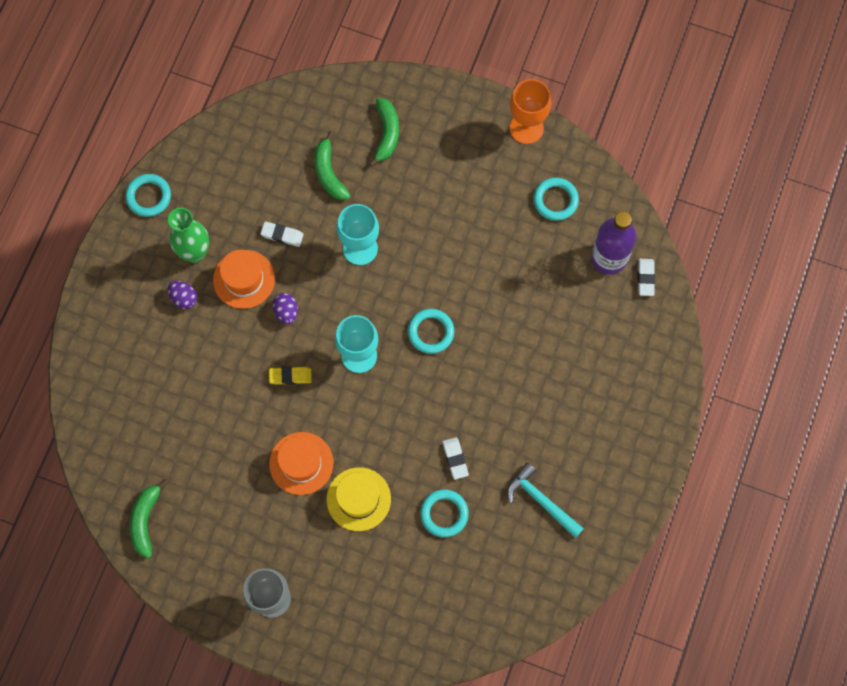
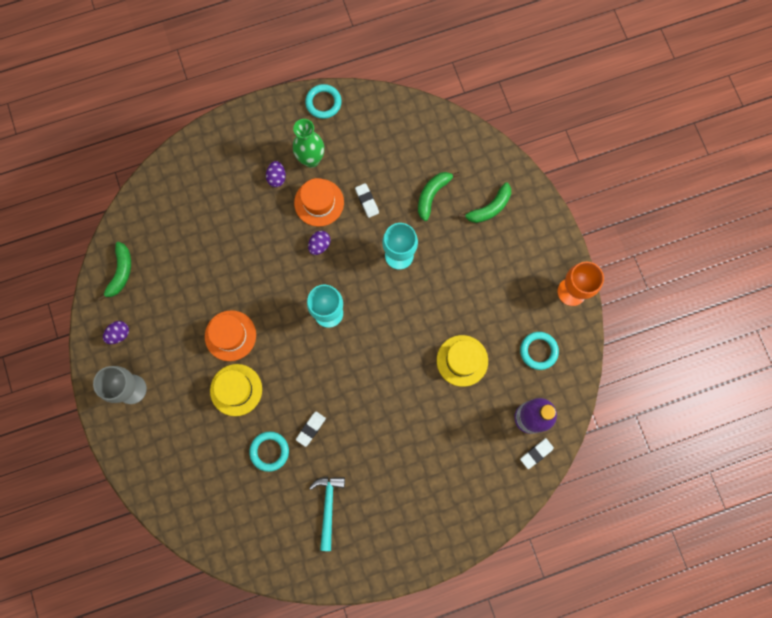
camera: 50 degrees right, 5 degrees up
green banana [130,480,168,558] -> green banana turned 135 degrees clockwise [98,242,131,301]
yellow eraser [269,367,312,385] -> none
turquoise ring [408,309,454,354] -> none
none -> purple egg [103,321,129,344]
none -> yellow hat [437,335,488,387]

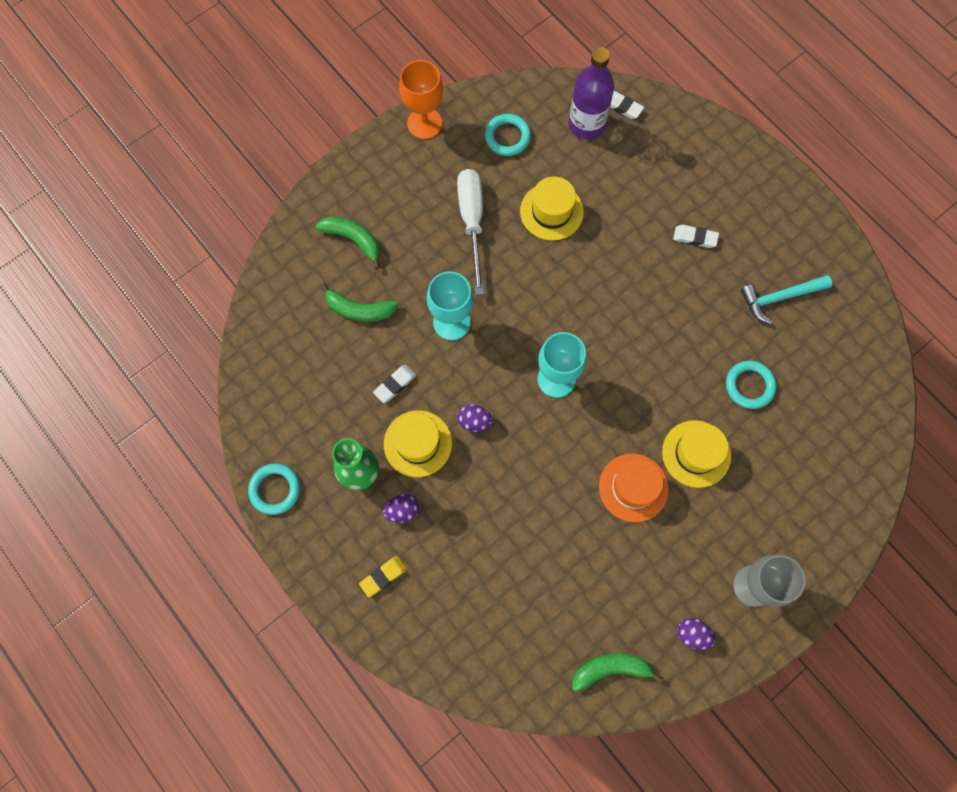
camera: 110 degrees left, 5 degrees down
orange hat [294,178,344,227] -> yellow hat [384,410,452,477]
white eraser [296,412,326,447] -> white eraser moved to [673,225,719,248]
none -> yellow eraser [359,556,407,597]
none -> white screwdriver [457,169,484,295]

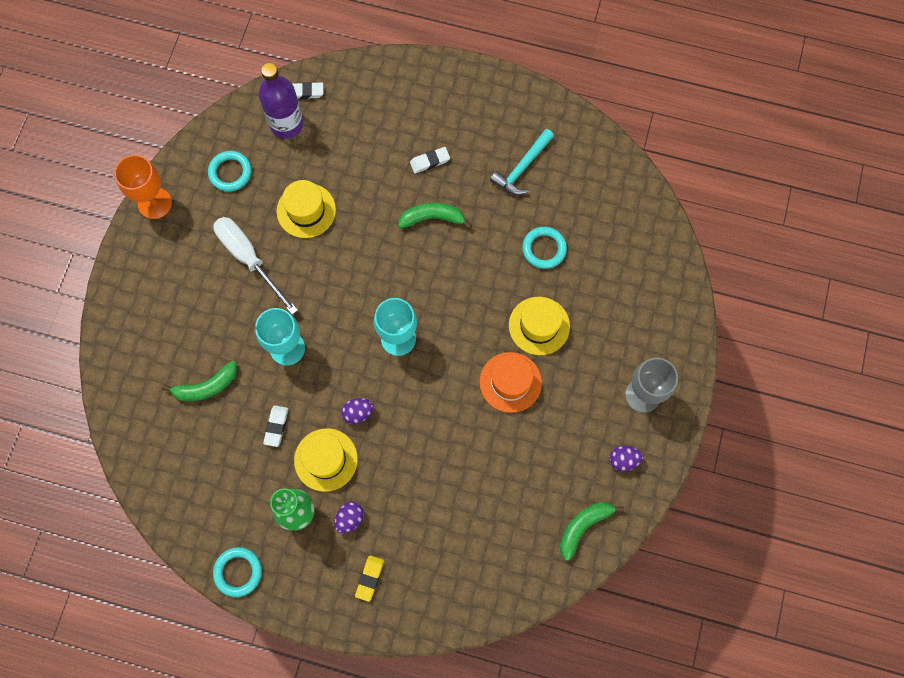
camera: 35 degrees left, 0 degrees up
green banana [316,217,380,269] -> green banana moved to [398,203,472,229]

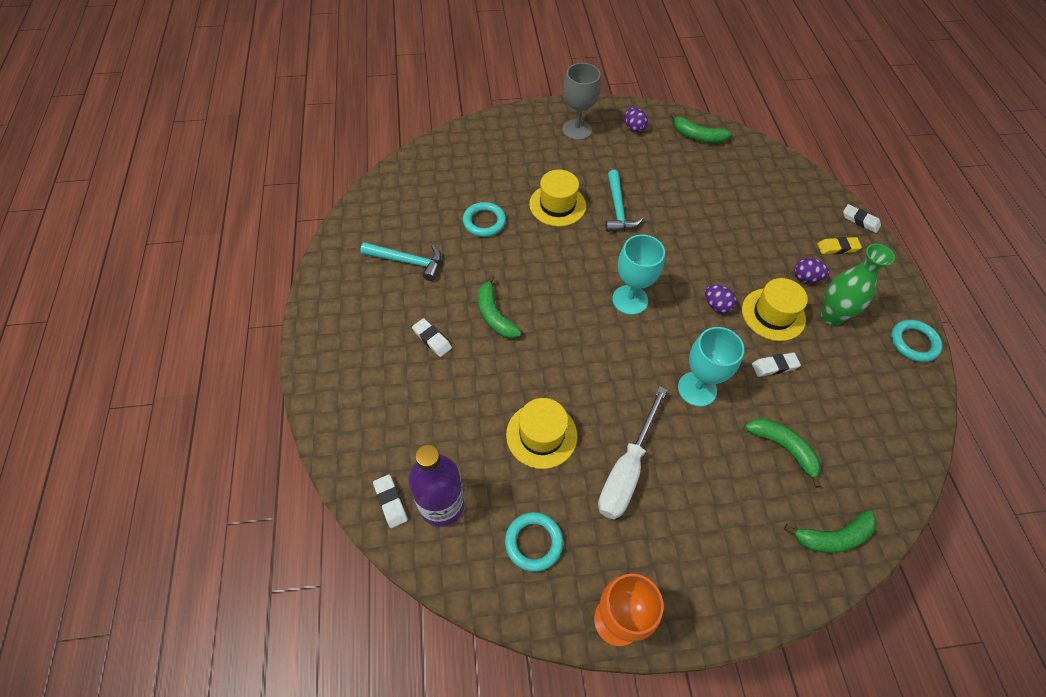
camera: 115 degrees left, 15 degrees down
orange hat [480,352,542,413] -> turquoise hammer [605,170,643,232]
none -> green banana [784,510,877,553]
none -> white eraser [843,204,881,233]

